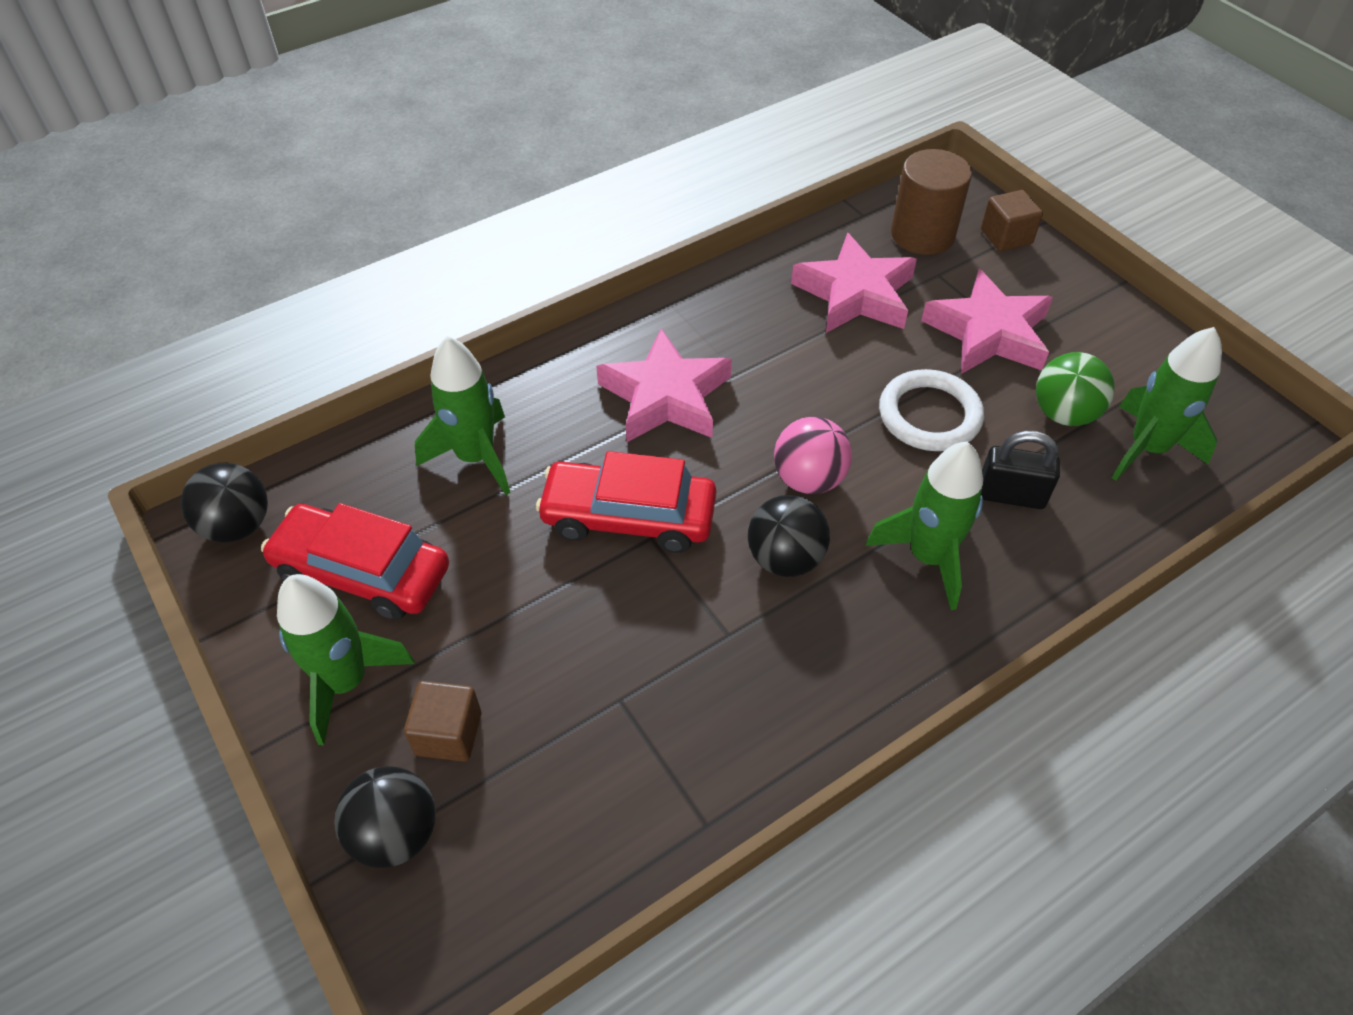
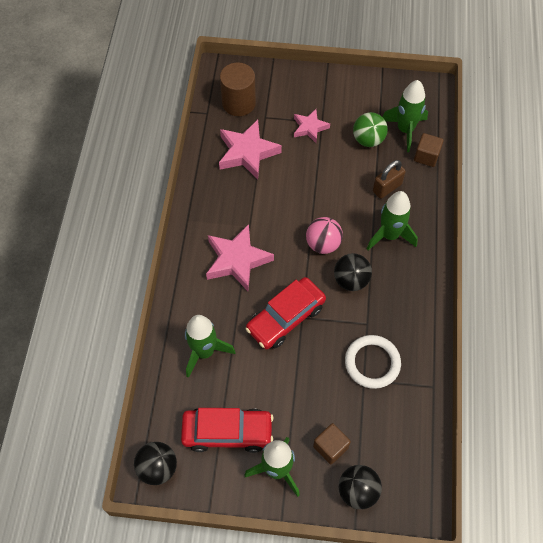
camera: 50 degrees left, 10 degrees up
red car [261,503,449,620] -> red car turned 150 degrees counterclockwise [181,408,273,453]
white ring [879,369,984,451] -> white ring moved to [345,335,401,389]
pink star [921,269,1053,374] -> pink star [294,109,330,143], size x0.60
brown cube [981,190,1043,251] -> brown cube moved to [414,133,444,167]
black padlock [981,431,1060,509] -> brown padlock [373,160,406,199]

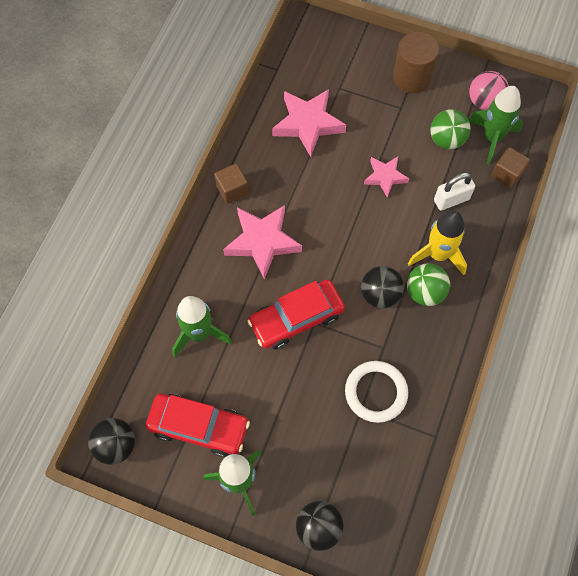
camera: 15 degrees right, 5 degrees up
brown cylinder [220,62,256,116] -> brown cylinder moved to [393,32,439,93]
pink star [294,109,330,143] -> pink star moved to [364,156,409,198]
pink ball [306,217,343,254] -> pink ball moved to [469,71,509,110]
brown cube [313,423,351,464] -> brown cube moved to [214,164,249,204]
green rocket [367,191,418,250] -> yellow rocket [408,211,467,275]
brown padlock [373,160,406,199] -> white padlock [434,172,475,211]
none -> green ball [407,263,450,306]

